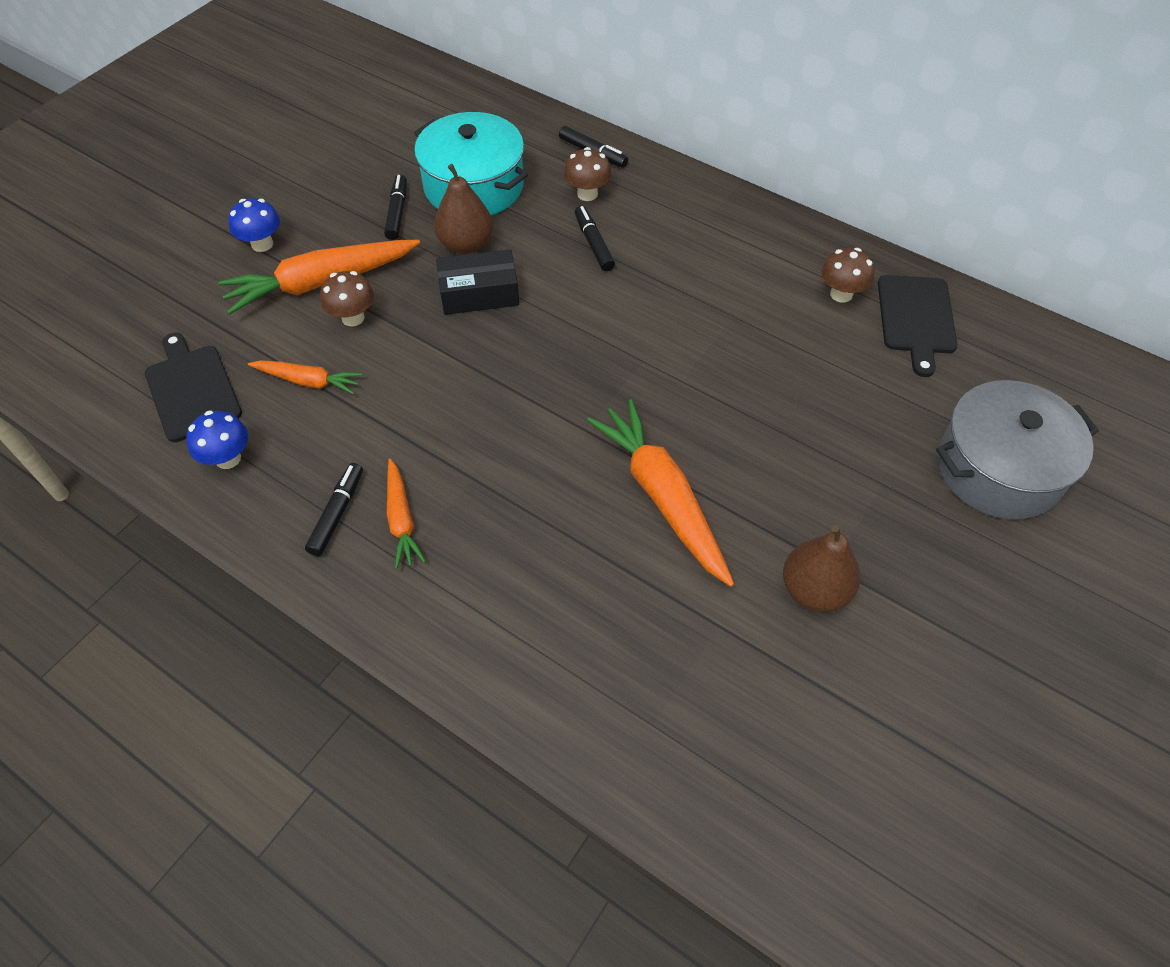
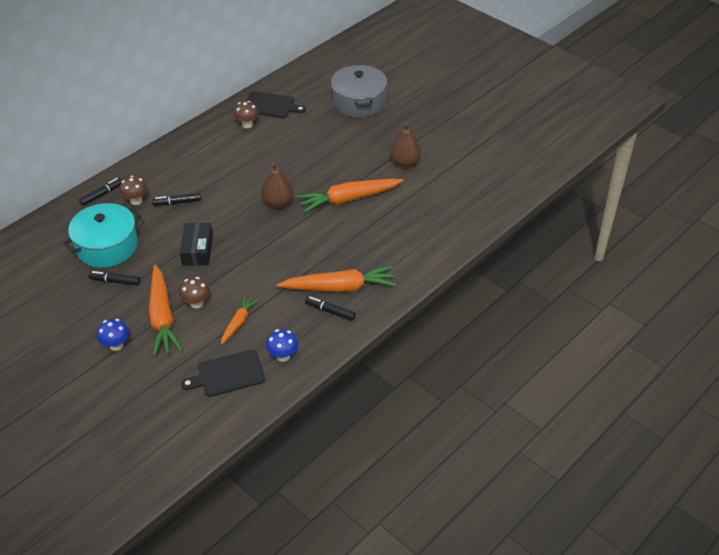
camera: 80 degrees left, 10 degrees down
orange carrot [387,459,426,569] -> orange carrot [277,266,396,292], size x1.84
brown pear [434,164,493,254] -> brown pear moved to [261,163,294,208]

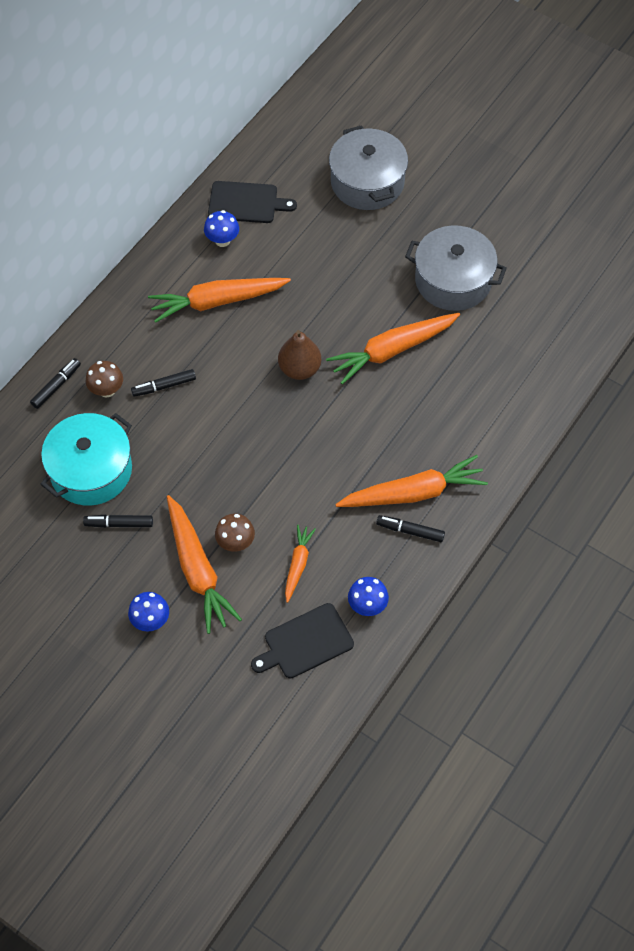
camera: 10 degrees left, 15 degrees up
black box [180,223,213,266] -> none
brown mushroom [234,101,259,128] -> blue mushroom [204,210,239,247]
brown pear [390,123,421,168] -> grey pot [405,225,507,311]
none -> orange carrot [148,278,291,323]

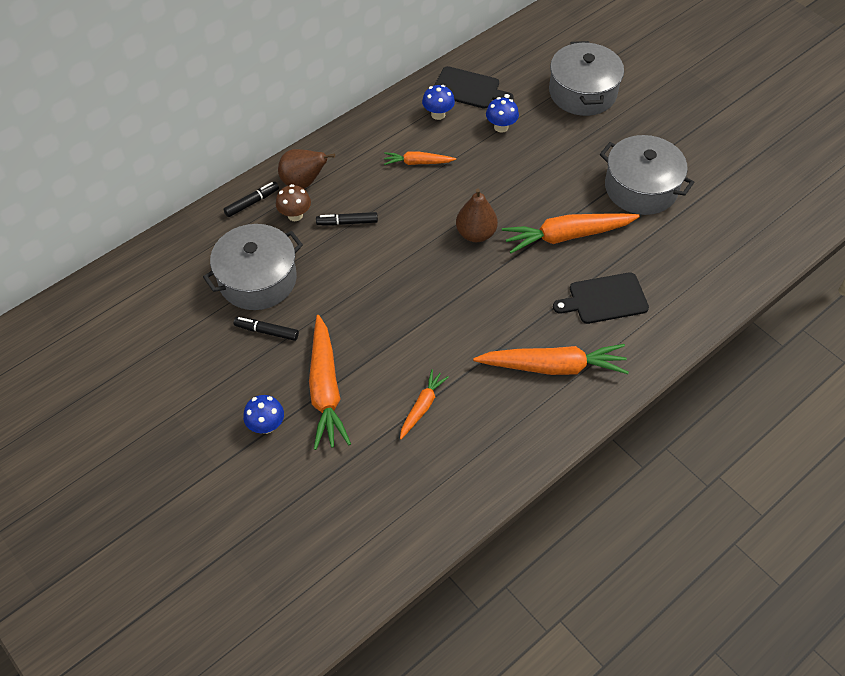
camera: 15 degrees right, 5 degrees down
turquoise pot [41,413,132,506] -> grey pot [203,224,303,310]
orange carrot [148,278,291,323] -> orange carrot [384,152,456,165], size x0.54
brown mushroom [215,514,255,552] -> none
black cutting board [251,603,354,678] -> black cutting board moved to [553,272,649,324]
blue mushroom [348,577,389,616] -> blue mushroom moved to [486,97,519,133]
black marker [376,515,445,542] -> none
none -> brown pear [278,149,335,188]

